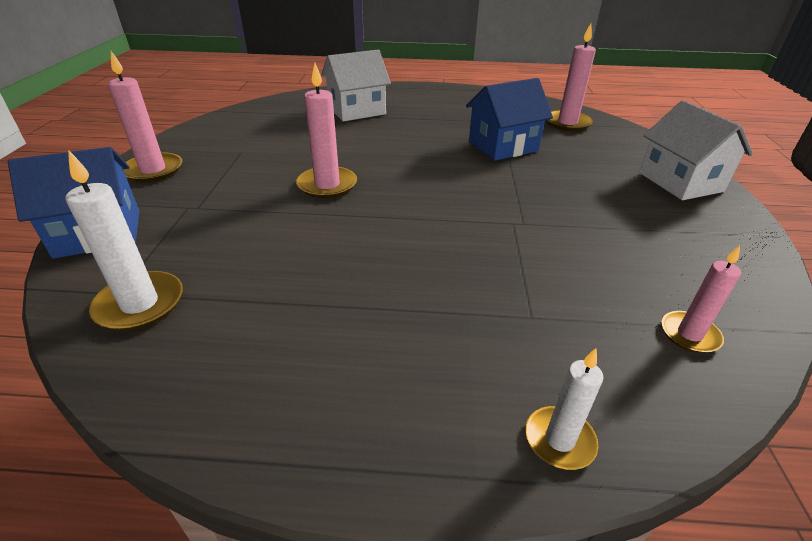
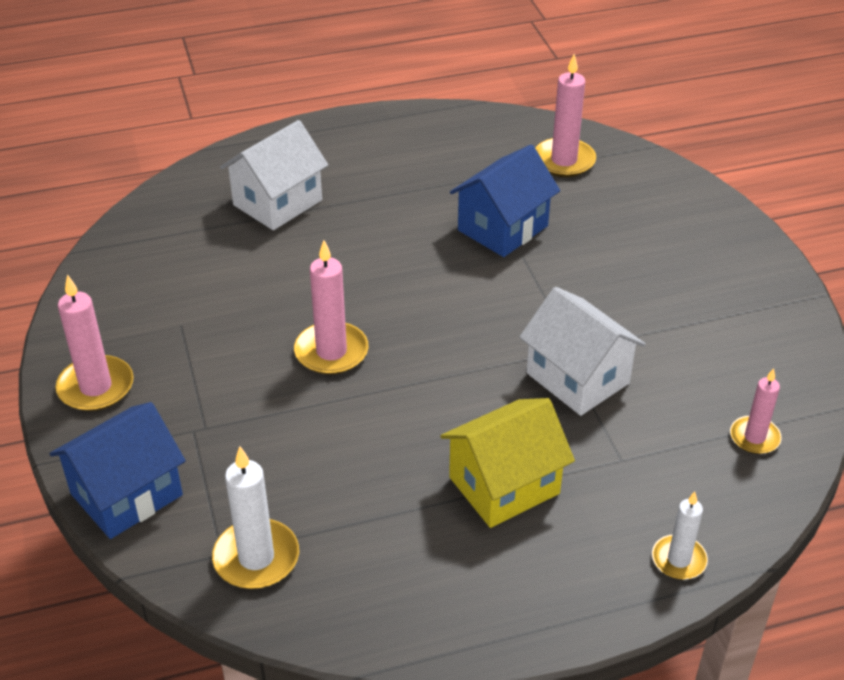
camera: 20 degrees left, 5 degrees up
white house [639,100,753,200] -> white house moved to [519,287,646,416]
none -> yellow house [440,398,575,528]

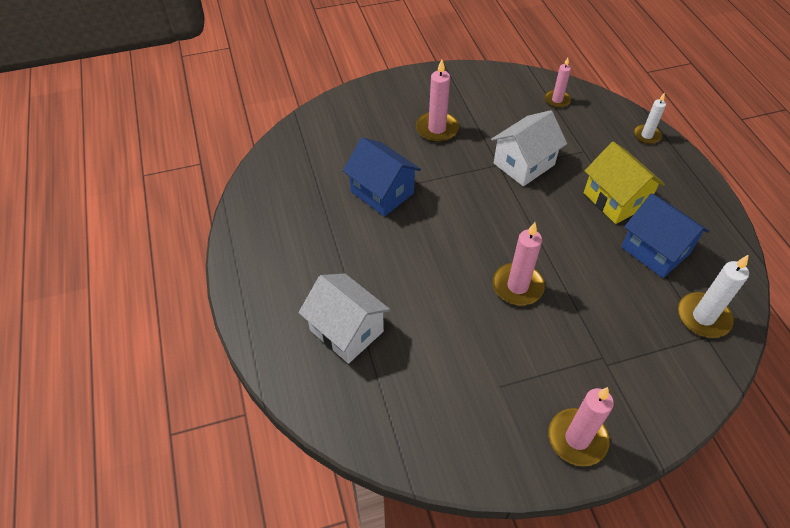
camera: 90 degrees left, 10 degrees up
blue house [50,402,186,539] -> blue house moved to [621,193,709,278]
pink candle [535,54,596,177] -> pink candle moved to [416,59,459,142]

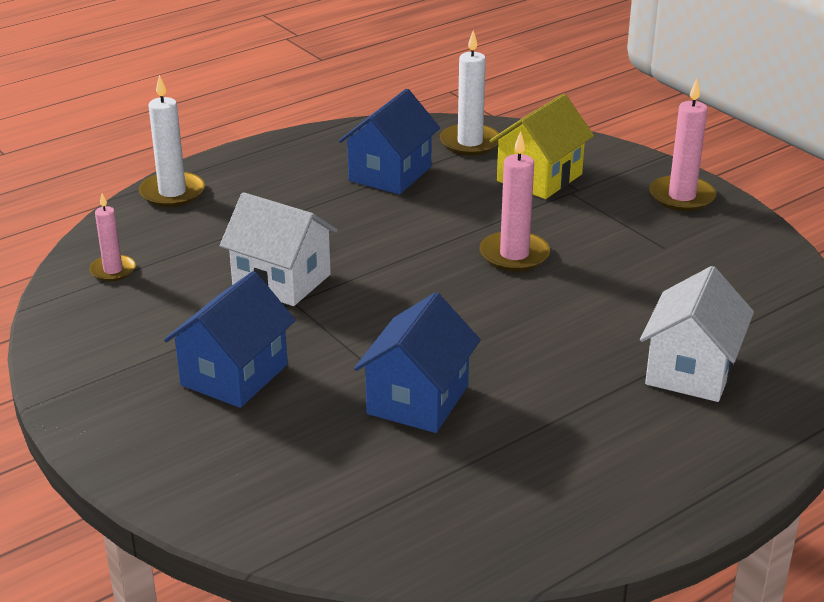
camera: 110 degrees left, 20 degrees down
pink candle [416,59,459,142] -> blue house [164,271,296,408]
yellow house [584,142,665,224] -> yellow house moved to [490,94,594,199]
white candle [634,93,666,144] -> white candle [139,75,205,207], size x1.57

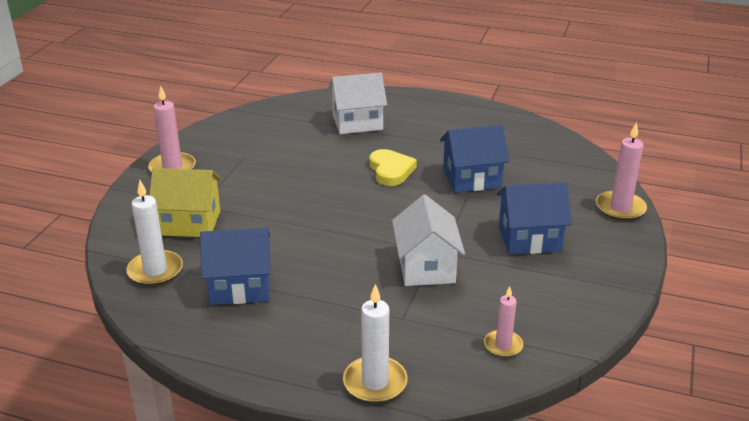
camera: 125 degrees left, 0 degrees up
pink candle [480,131,550,272] -> pink candle moved to [596,122,647,221]
none -> yellow heart [369,149,417,186]

